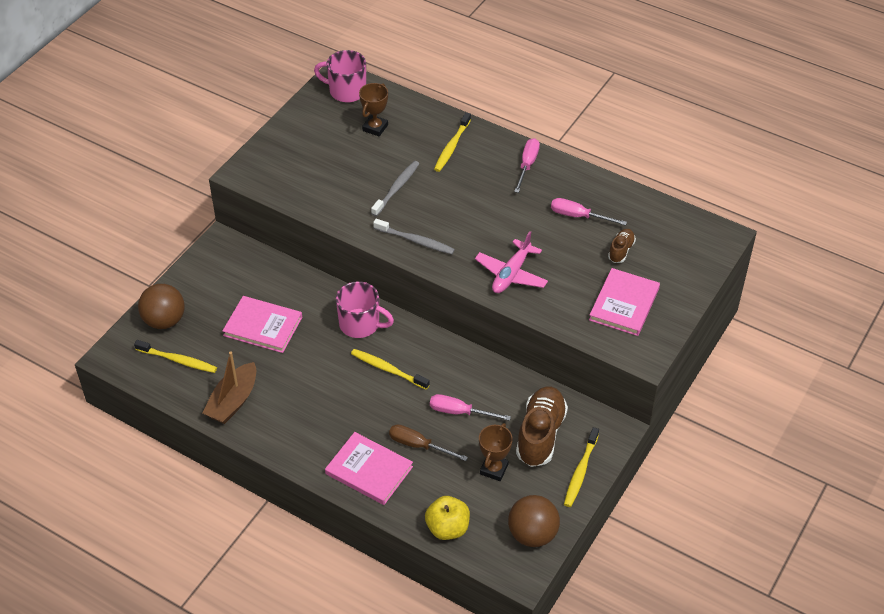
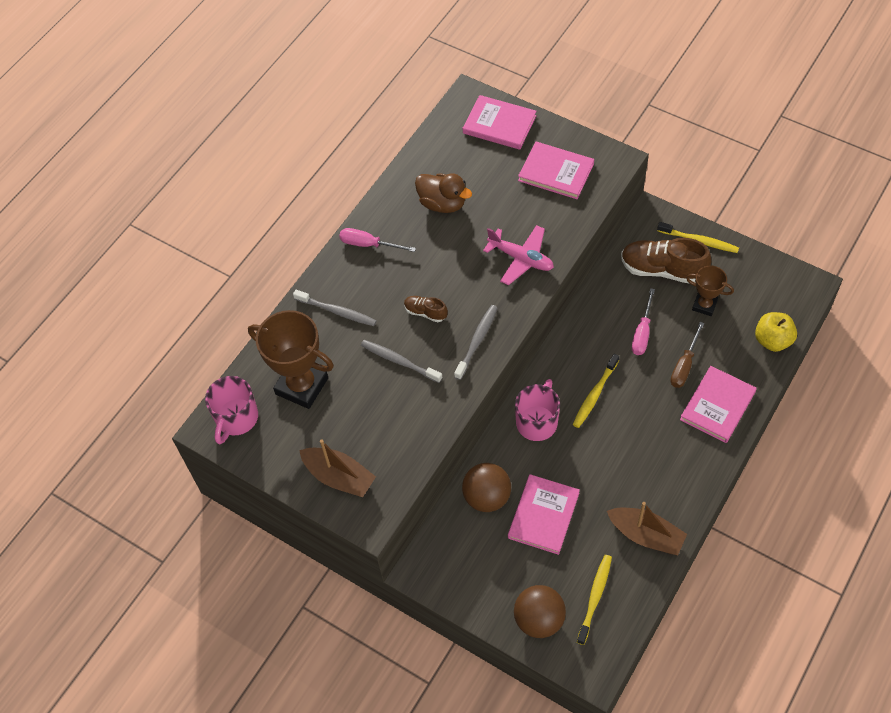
camera: 85 degrees left, 10 degrees up
brown trophy [359,83,388,136] -> brown trophy [248,310,334,409], size x1.80
yellow toothbrush [434,112,471,172] -> grey toothbrush [293,290,377,326]
brown ball [508,495,560,547] -> brown ball moved to [462,463,511,512]
pink screwdriver [551,198,627,226] -> brown duck [415,173,472,213]
brown shoe [608,229,636,263] -> brown shoe moved to [404,296,448,322]
none -> brown boat [299,439,376,497]
none -> pink book [463,95,537,150]

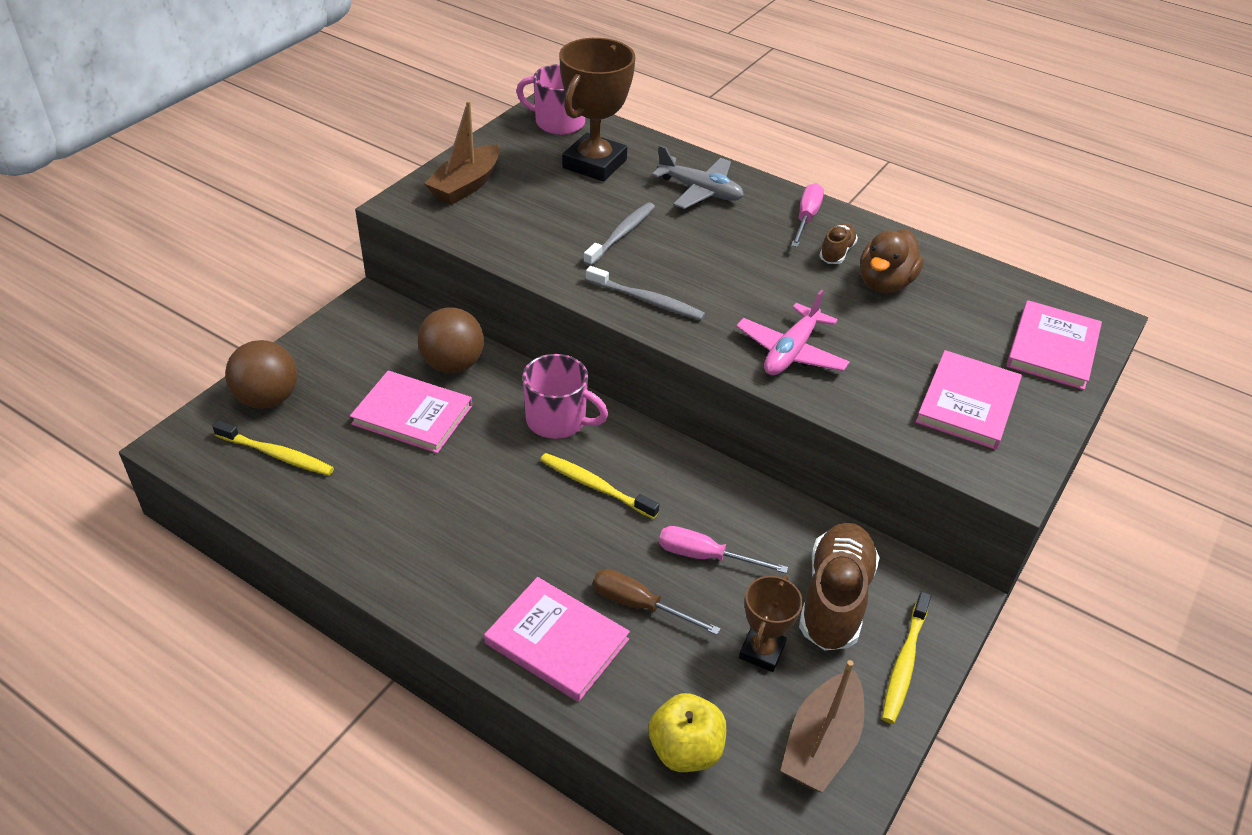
camera: 85 degrees right, 15 degrees down
grey toothbrush [293,290,377,326] -> grey plane [652,145,744,209]
brown shoe [404,296,448,322] -> brown shoe moved to [819,223,858,264]
brown boat [607,502,687,555] -> brown boat moved to [780,660,864,792]

